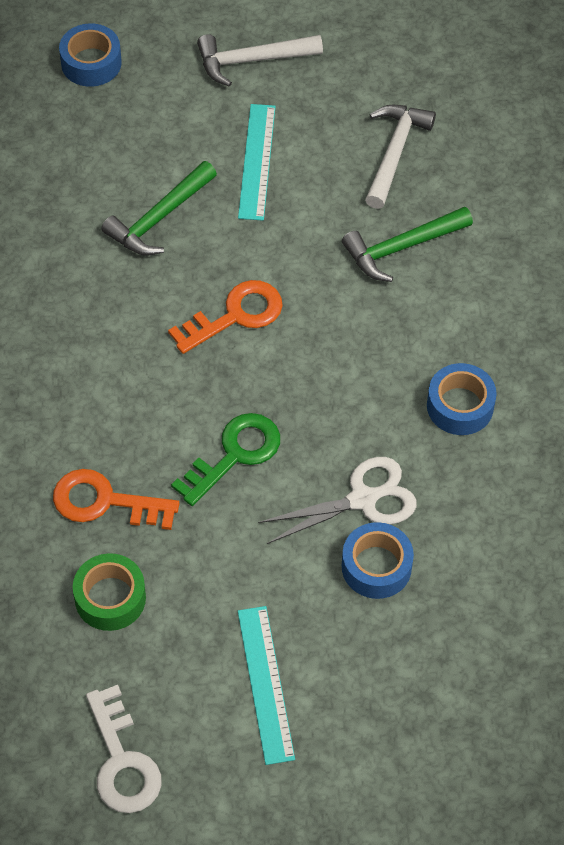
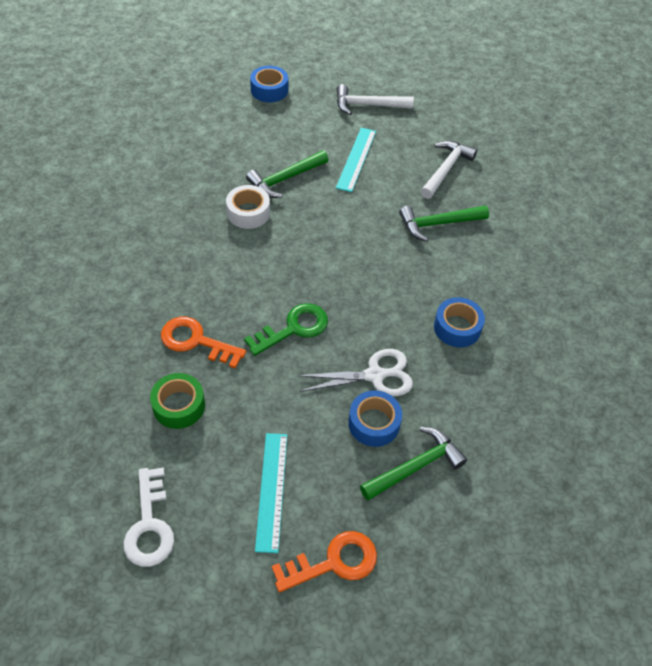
camera: 10 degrees right, 5 degrees down
orange key [168,280,283,354] -> orange key moved to [272,531,377,592]
none -> white tape [226,185,270,229]
none -> green hammer [360,427,467,501]

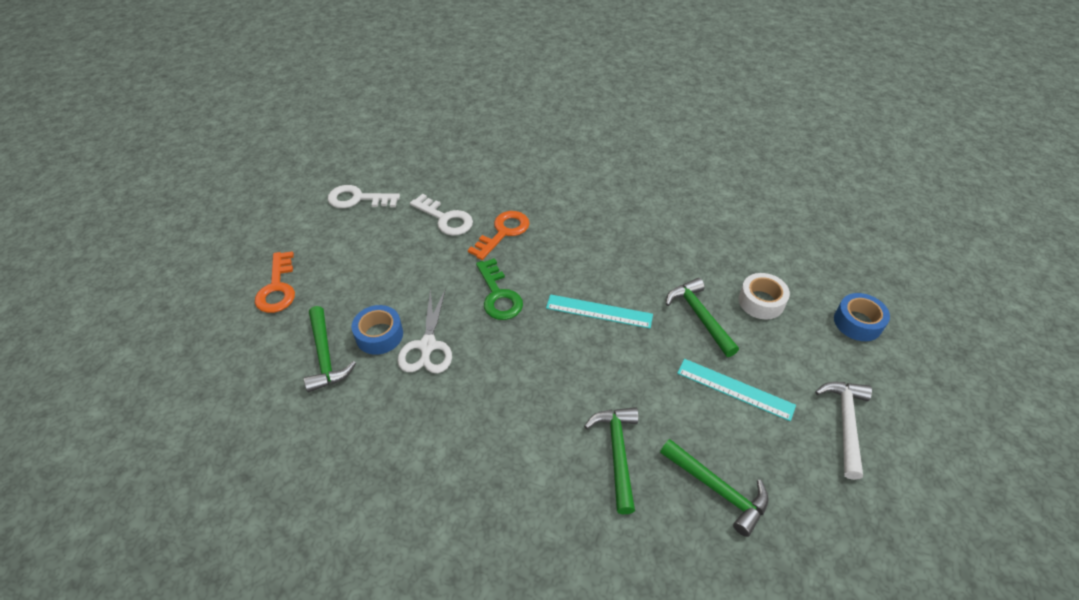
camera: 105 degrees right, 5 degrees down
green tape [150,373,205,429] -> white key [410,194,473,236]
white tape [226,185,270,229] -> white tape moved to [738,273,790,319]
turquoise ruler [255,433,287,553] -> turquoise ruler moved to [546,294,653,328]
white hammer [421,141,477,199] -> green hammer [660,439,769,537]
blue tape [434,297,485,347] -> none

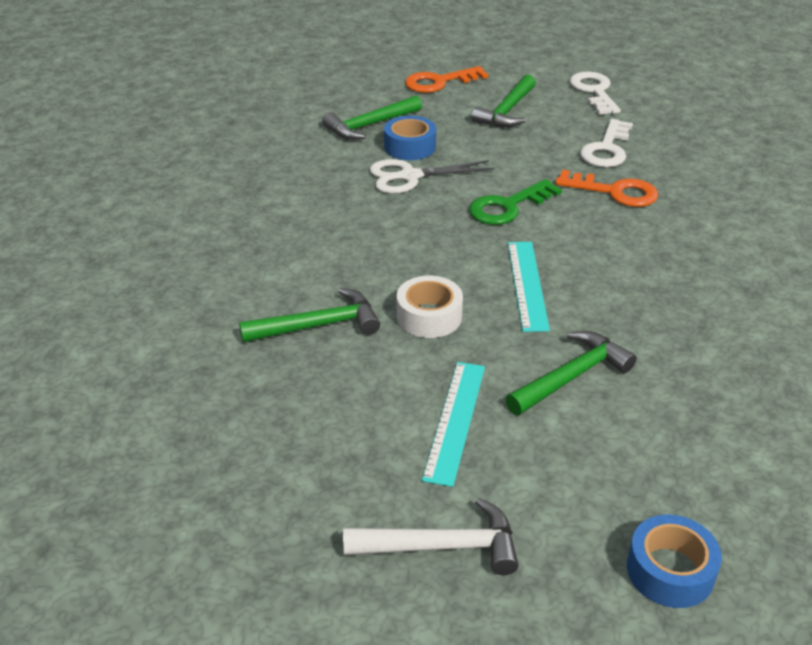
camera: 75 degrees right, 10 degrees down
green hammer [660,439,769,537] -> green hammer moved to [471,75,536,127]
white tape [738,273,790,319] -> white tape moved to [397,276,463,338]

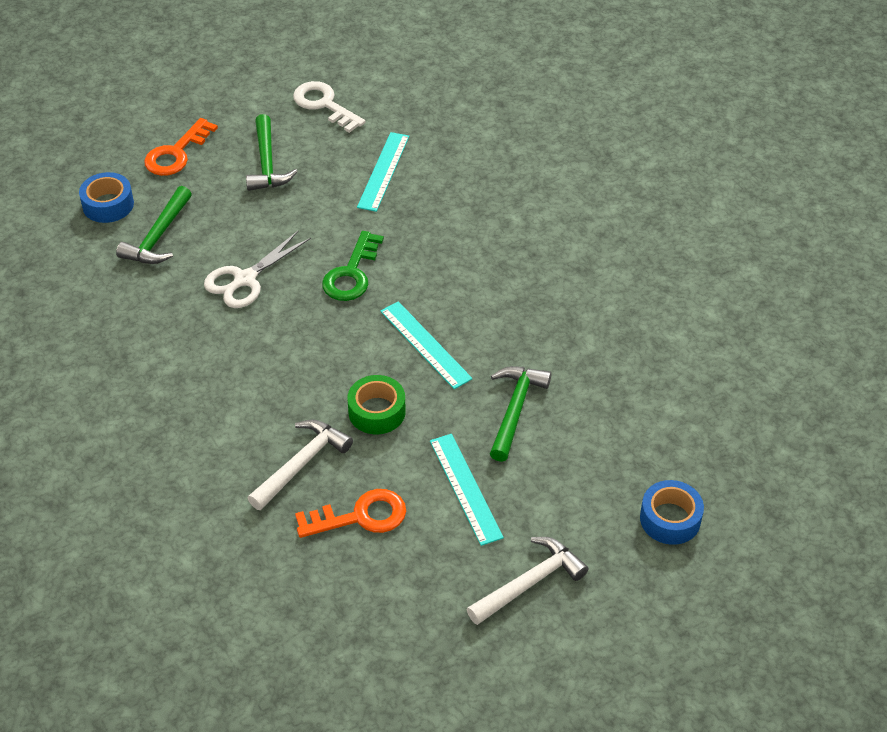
camera: 35 degrees left, 10 degrees up
green hammer [239,288,380,343] -> white hammer [248,419,353,510]
blue tape [384,116,436,160] -> blue tape moved to [79,172,134,223]
white tape [397,276,463,338] -> green tape [347,375,406,434]
orange key [555,170,658,207] -> orange key moved to [295,489,406,538]
white key [580,119,633,167] -> turquoise ruler [357,132,409,212]

